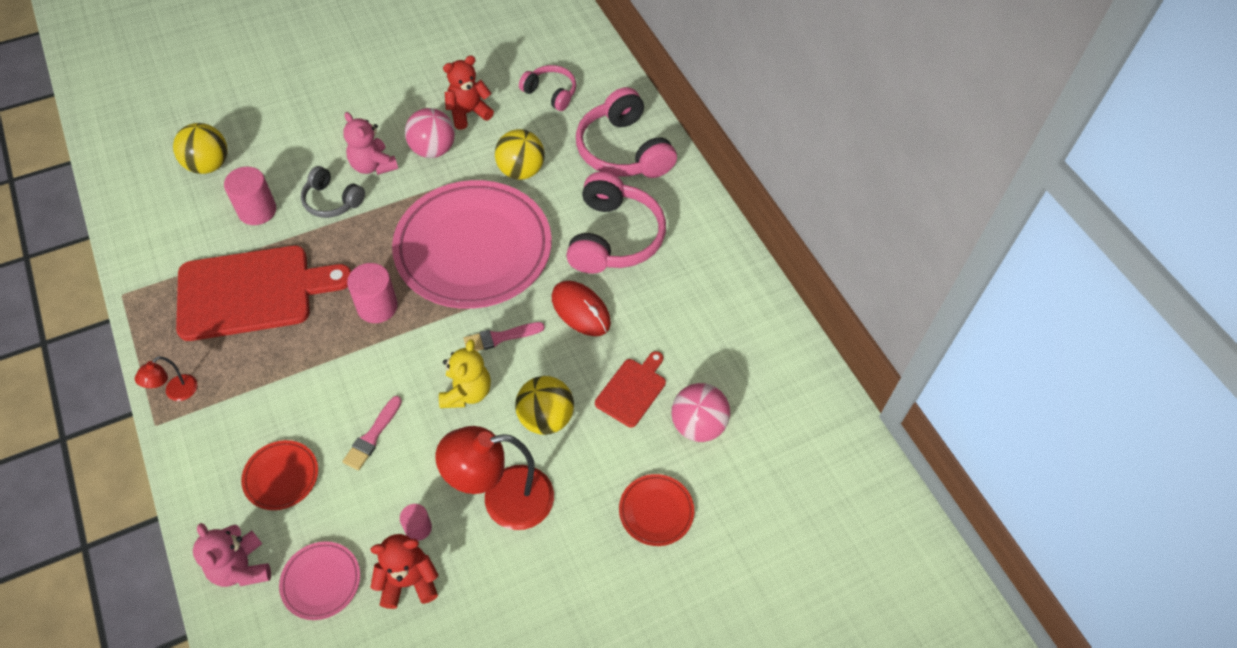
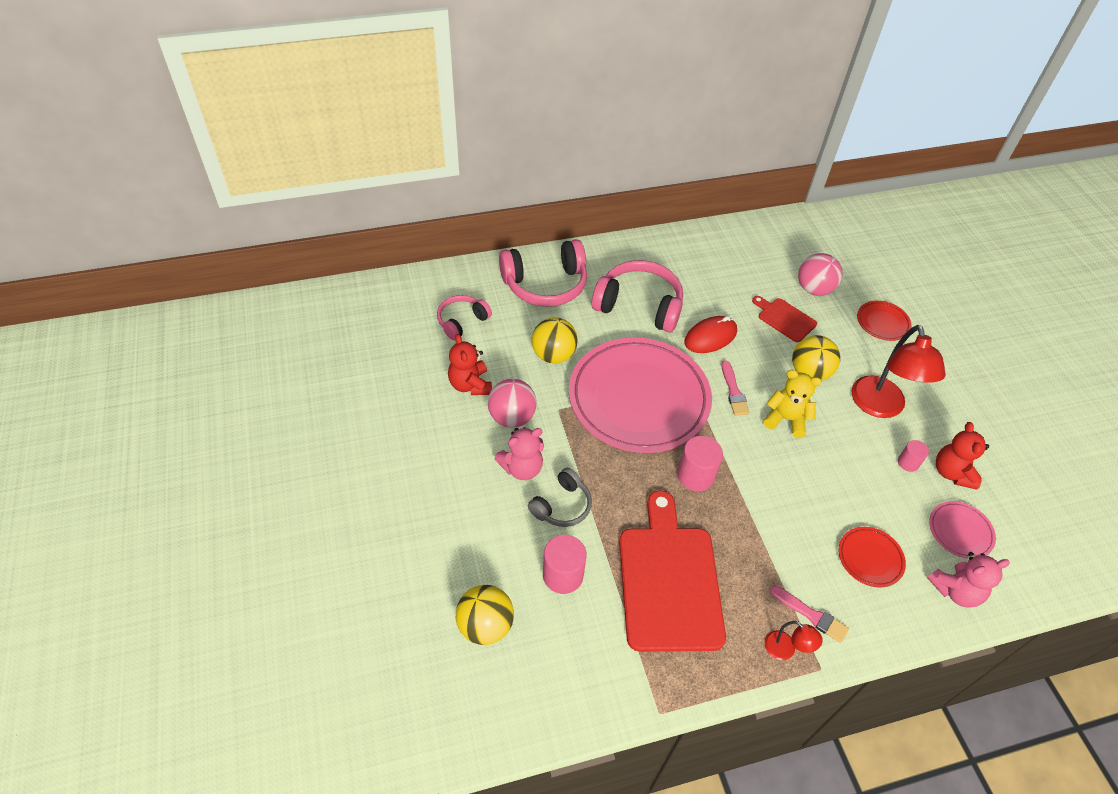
camera: 80 degrees left, 5 degrees down
pink brush [342,396,402,470] -> pink brush moved to [770,586,849,643]

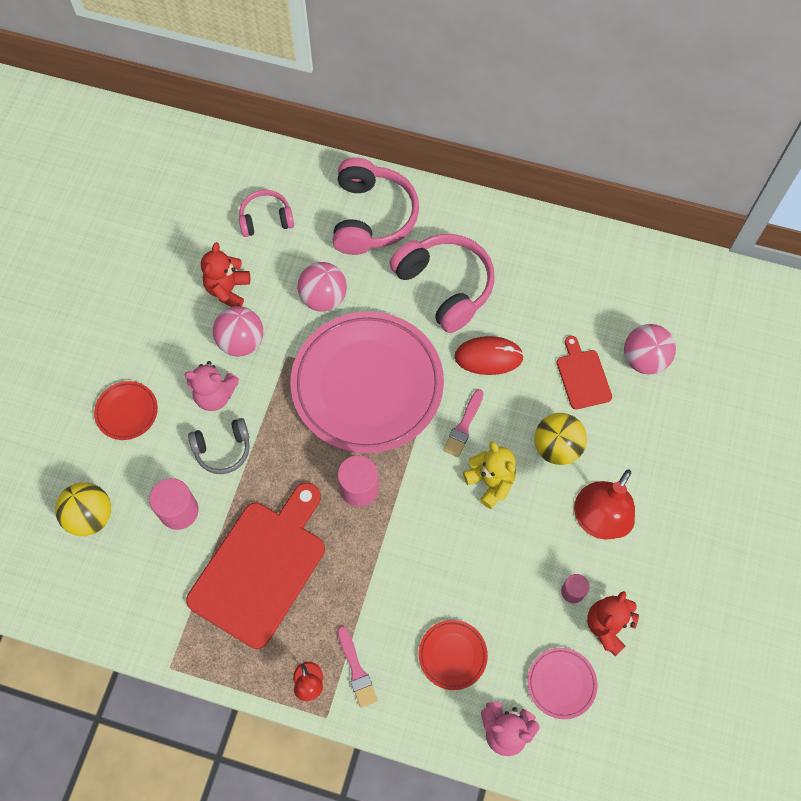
camera: 35 degrees right, 15 degrees up
pink headphones [499,239,587,307] -> pink headphones turned 105 degrees counterclockwise [333,157,419,255]
yellow ball [532,317,578,364] -> pink ball [297,262,347,311]
red plate [857,301,912,341] -> red plate moved to [94,381,158,440]

